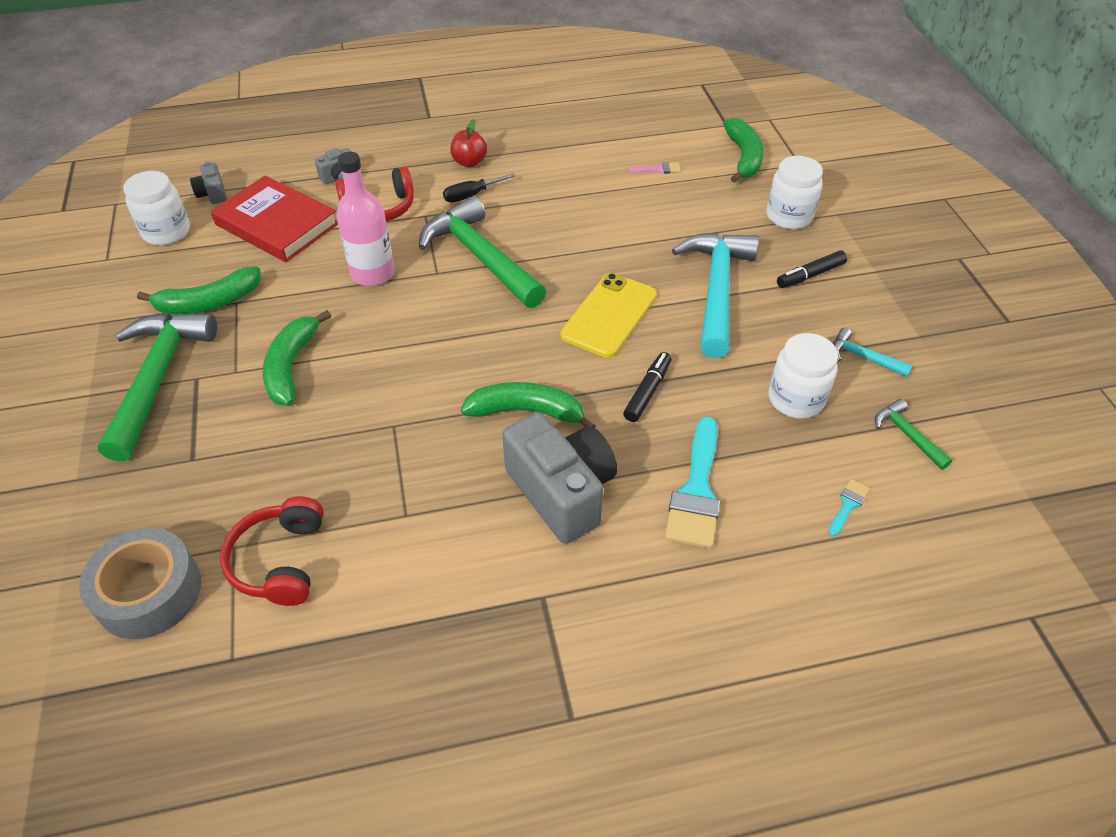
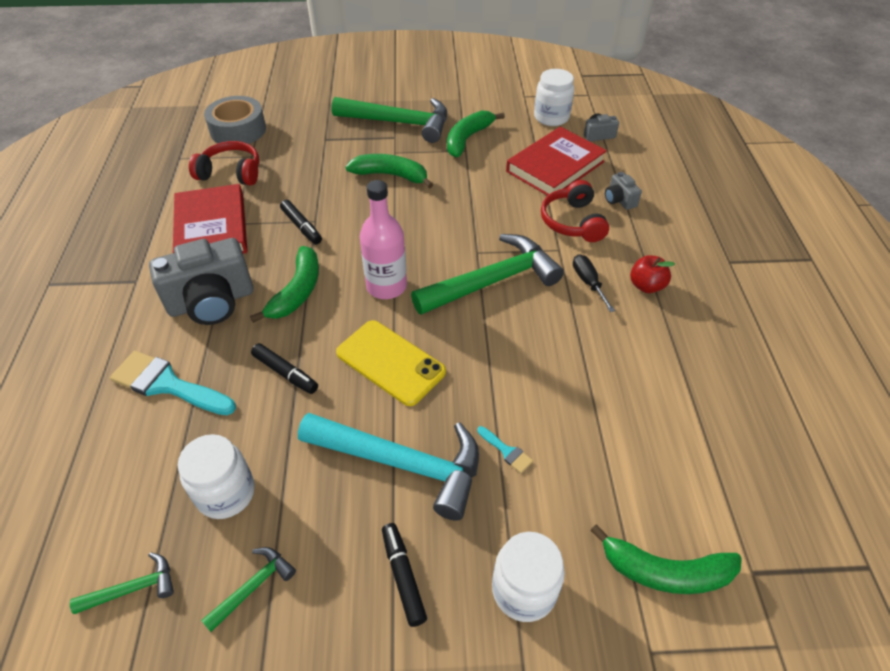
camera: 100 degrees right, 0 degrees up
green banana [137,266,260,315] -> green banana turned 45 degrees clockwise [447,110,505,157]
pink bottle [336,152,395,286] -> pink bottle moved to [360,180,407,299]
pink brush [629,162,681,174] -> none
turquoise brush [828,479,870,536] -> turquoise brush moved to [477,426,533,473]
turquoise hammer [833,328,913,377] -> green hammer [201,547,296,632]
none -> red book [173,184,247,254]
none -> black marker [280,200,322,244]

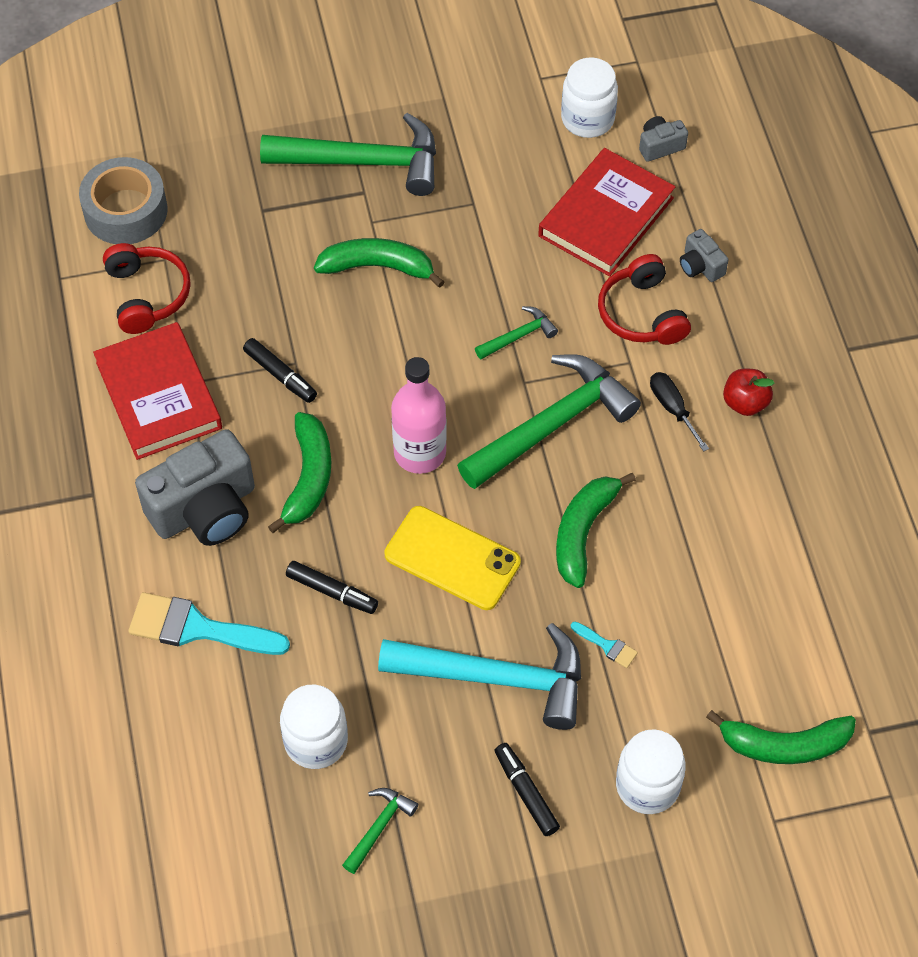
camera: 10 degrees left, 10 degrees up
green hammer [70,552,174,614] -> green hammer moved to [475,306,558,359]
red headphones [189,141,259,185] -> red headphones turned 75 degrees clockwise [103,243,191,334]
green banana [447,110,505,157] -> green banana moved to [556,473,636,588]

